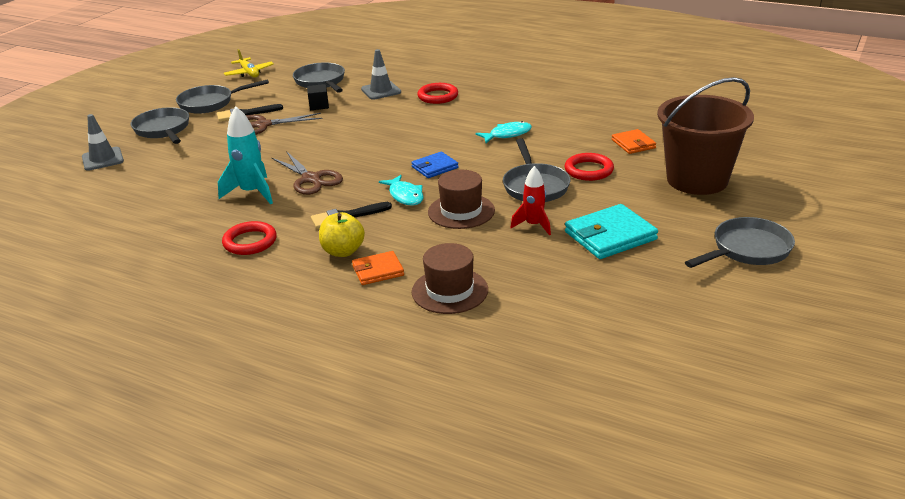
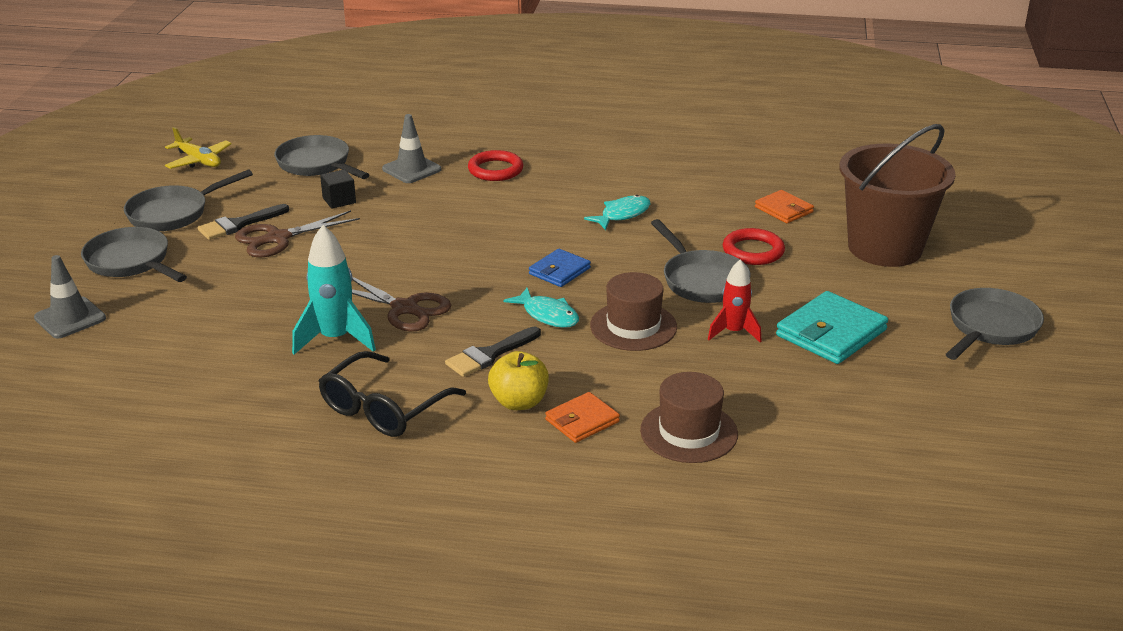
camera: 20 degrees left, 0 degrees up
red ring [222,221,277,255] -> black glasses [319,351,466,437]

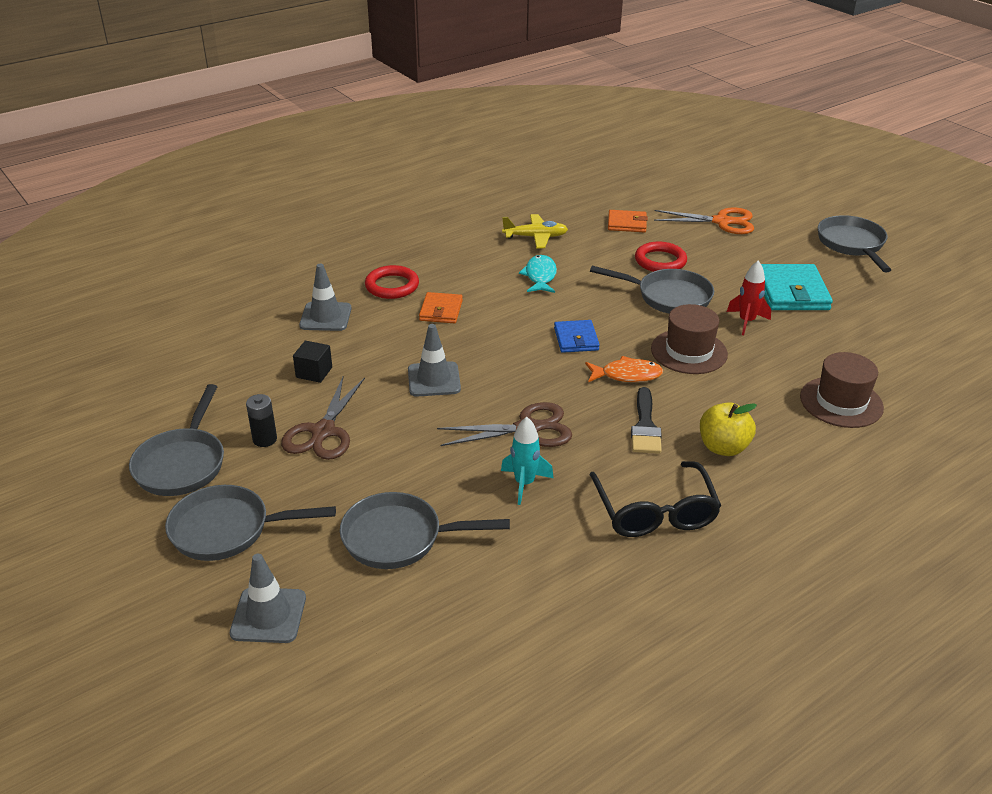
camera: 45 degrees left, 5 degrees up
yellow plane [165,127,232,169] -> yellow plane moved to [502,214,568,249]
black brush [198,204,289,240] -> black battery [246,394,277,447]
grey pan [274,135,369,179] -> grey pan moved to [340,492,510,569]
turquoise rocket [292,225,376,355] -> turquoise rocket [501,417,554,505], size x0.66
turquoise fish [503,288,579,328] -> orange fish [585,356,663,382]
orange wallet [545,392,620,443] -> orange wallet moved to [419,292,463,323]
brown bucket [839,124,956,267] -> orange scissors [654,207,754,234]
none -> grey traffic cone [408,324,461,397]

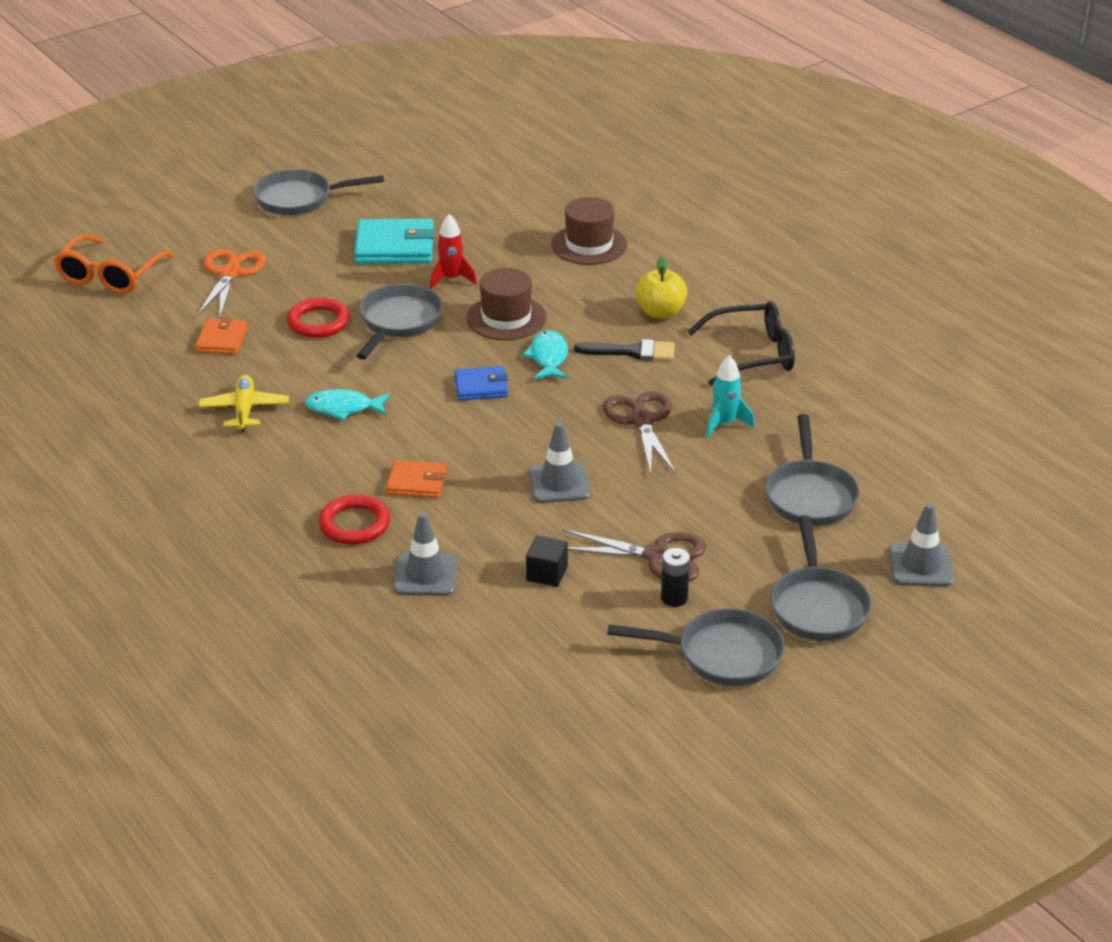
camera: 90 degrees left, 0 degrees up
orange fish [585,356,663,382] -> turquoise fish [523,330,568,379]
none -> orange glasses [54,234,175,294]

